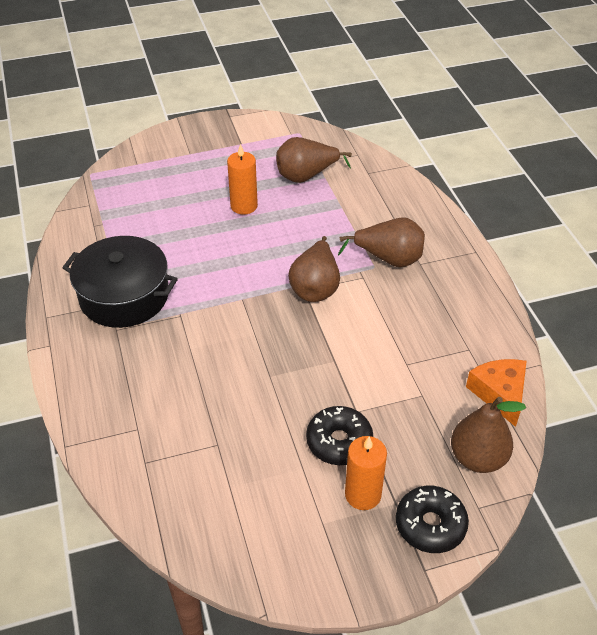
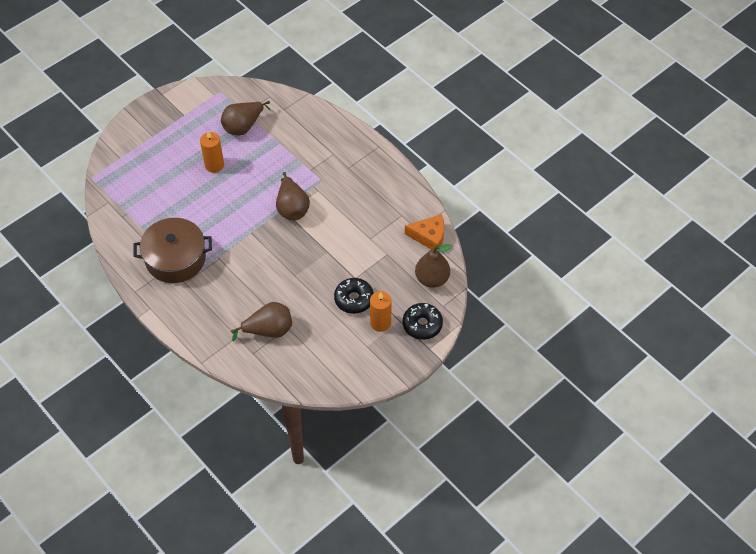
camera: 25 degrees left, 10 degrees up
black pot [62,236,178,328] -> brown pot [133,218,212,283]
brown pear [338,217,425,268] -> brown pear moved to [231,302,292,342]
orange cheese [466,359,527,427] -> orange cheese turned 135 degrees clockwise [405,214,444,249]

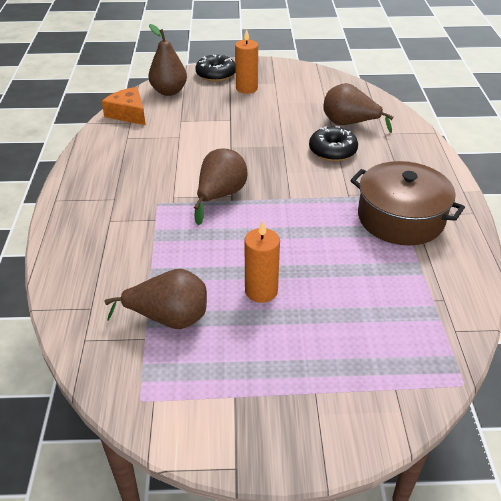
camera: 140 degrees left, 15 degrees down
black donut [334,278,374,314] -> black donut moved to [309,126,358,161]

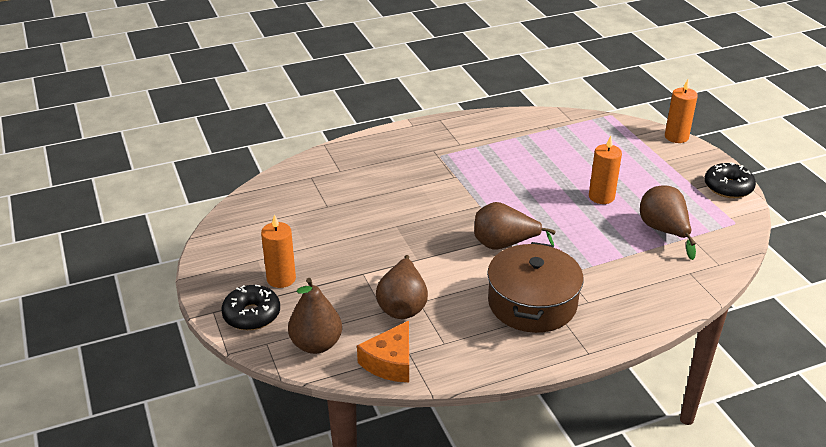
camera: 110 degrees left, 5 degrees down
black donut [309,126,358,161] -> black donut moved to [704,162,756,198]
brown pear [323,83,394,133] -> brown pear moved to [376,255,428,319]
brown pot [350,161,465,245] -> brown pot moved to [487,242,583,333]
none -> orange candle [665,79,698,143]

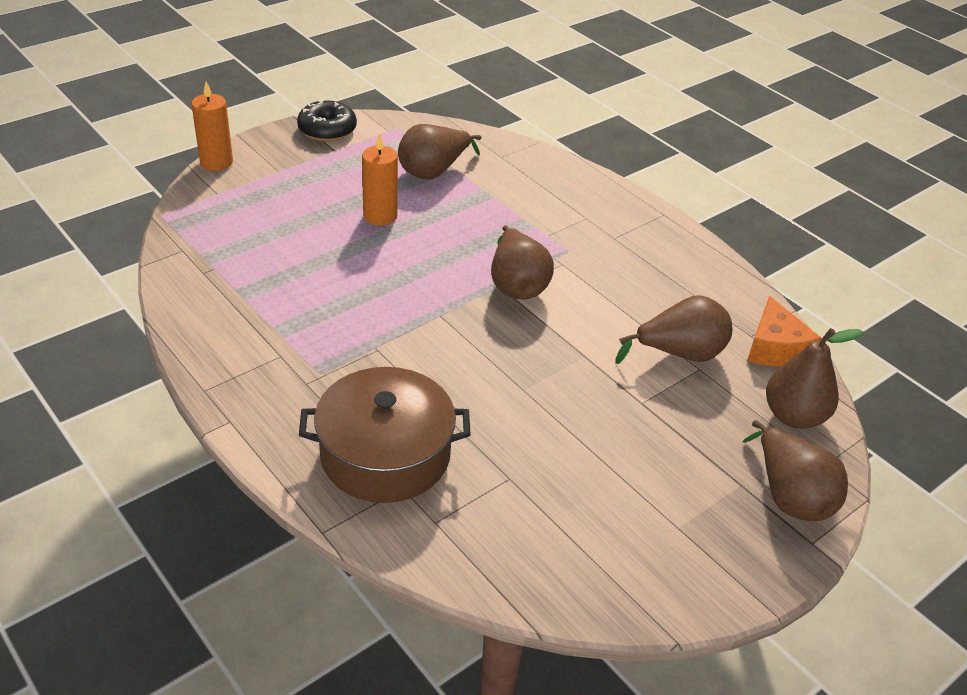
camera: 110 degrees left, 5 degrees up
black donut [221,285,280,330] -> brown pear [742,420,848,521]
orange candle [261,214,296,288] -> none
orange cheese [357,321,409,382] -> orange cheese turned 75 degrees clockwise [747,296,822,366]
brown pot [487,242,583,333] -> brown pot moved to [299,367,471,503]

